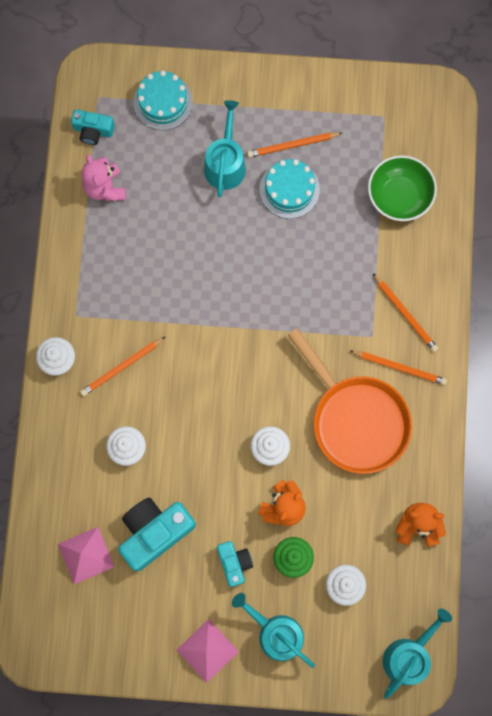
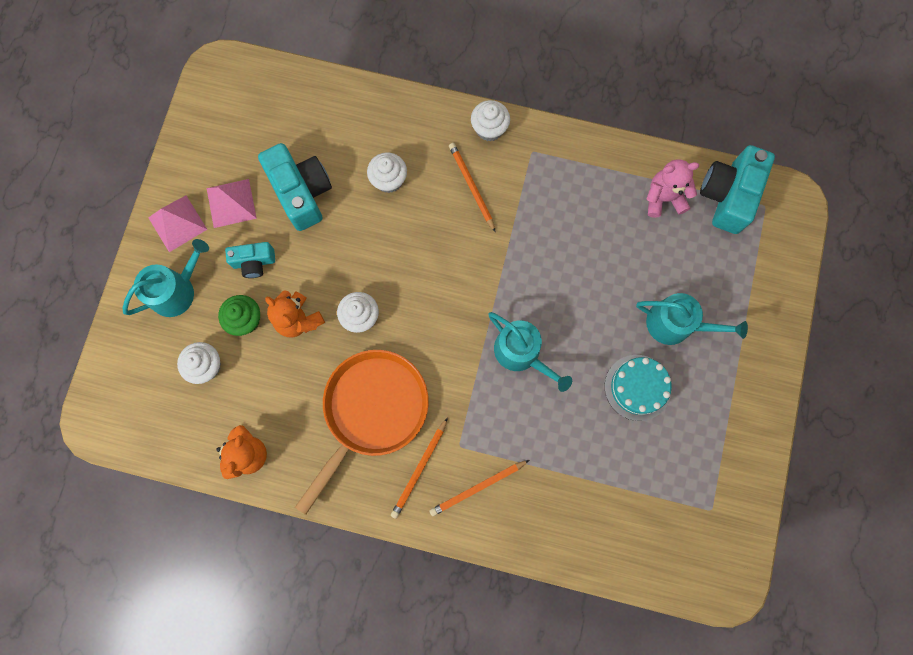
camera: 100 degrees right, 0 degrees up
pink pyramid [58,527,114,584] -> pink pyramid moved to [207,179,257,228]
turquoise camera [71,109,115,145] -> turquoise camera [700,145,775,234], size x1.78
turquoise cake [133,71,193,130] -> none
orange pencil [247,132,342,158] -> none
orange pan [288,328,412,474] -> orange pan turned 150 degrees clockwise [295,350,429,515]
green bowl [368,155,437,221] -> none
turquoise watering can [383,609,452,699] -> turquoise watering can moved to [488,312,572,392]

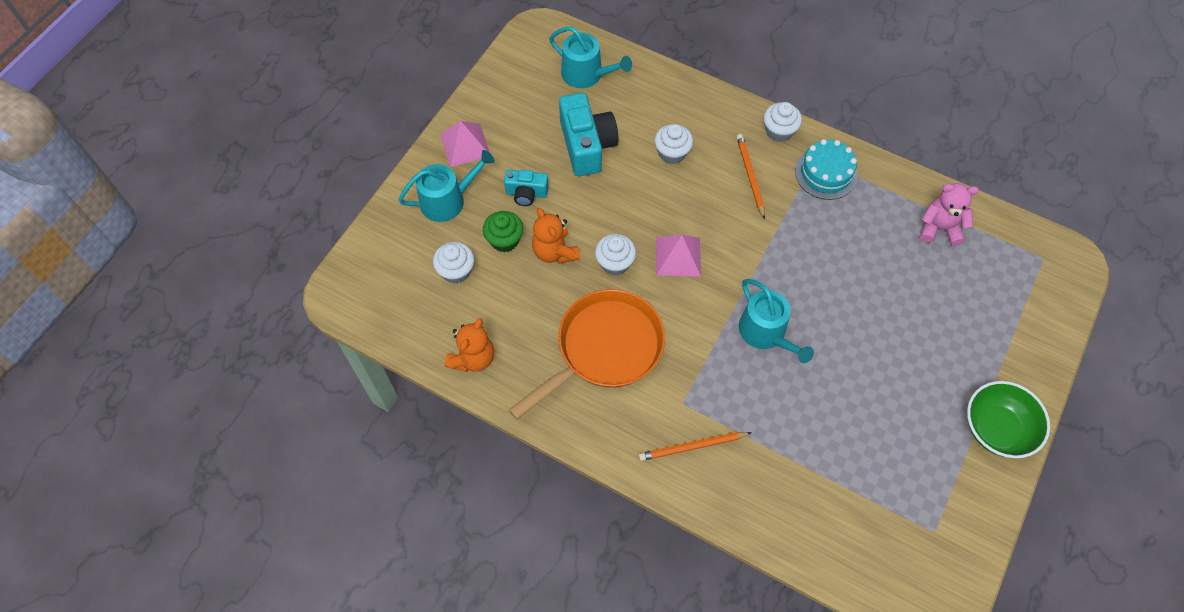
camera: 15 degrees right, 15 degrees down
pink pyramid [207,179,257,228] -> pink pyramid moved to [656,235,701,277]
orange pencil [391,418,448,519] -> none
turquoise cake [605,355,672,421] -> turquoise cake moved to [795,139,857,200]
turquoise watering can [636,293,748,345] -> turquoise watering can moved to [549,27,632,88]
turquoise camera [700,145,775,234] -> none
none -> green bowl [967,381,1050,458]

